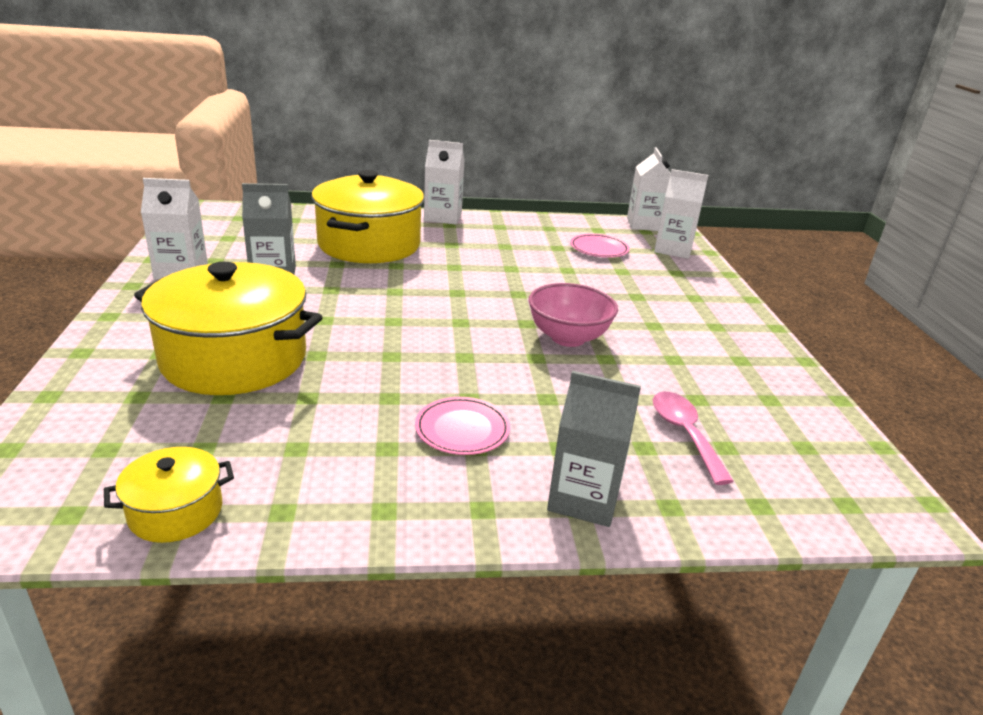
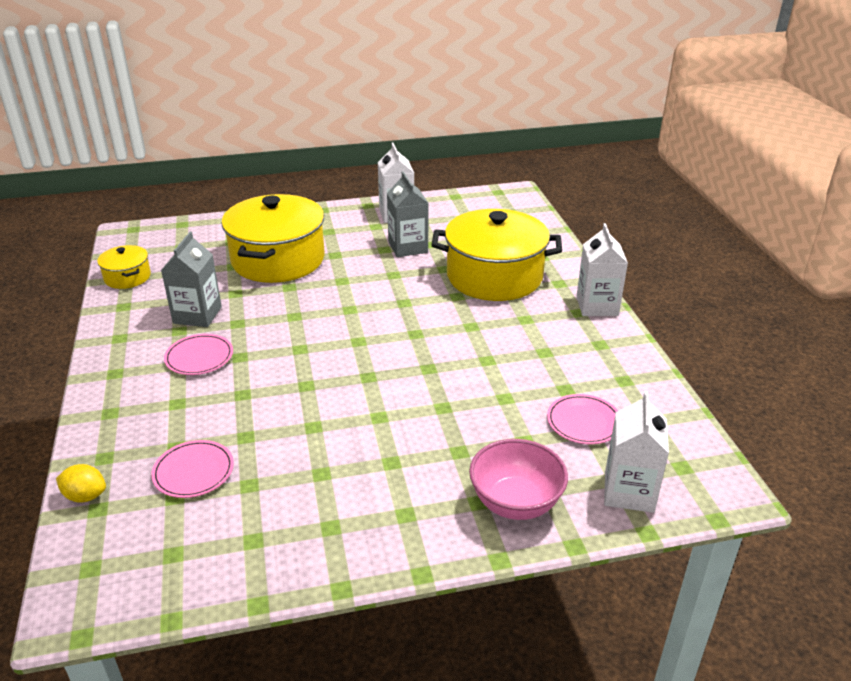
camera: 85 degrees right, 5 degrees up
pink bowl [529,283,618,347] -> pink bowl moved to [469,439,568,520]
grey carton [547,371,641,527] -> grey carton moved to [161,232,222,327]
white carton [627,147,671,231] -> none
pink spoon [653,392,734,485] -> pink plate [151,440,234,498]
none -> yellow lemon [56,464,106,503]

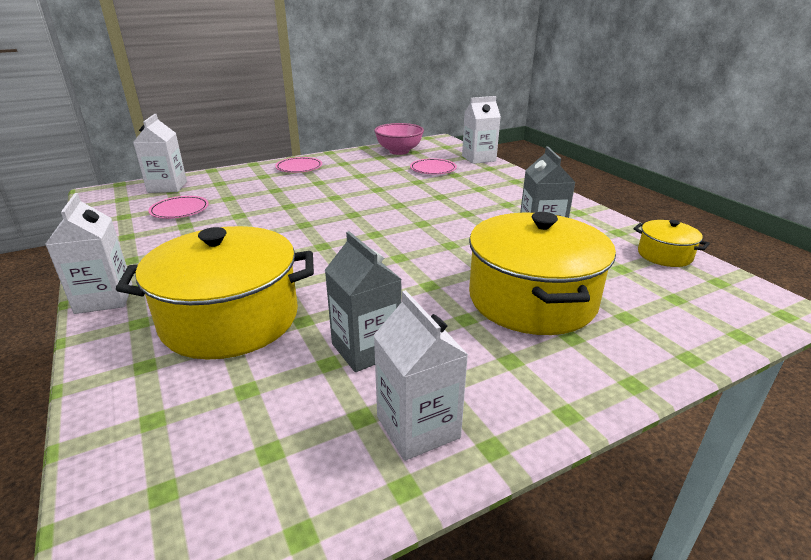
camera: 165 degrees right, 5 degrees down
yellow lemon [56,464,106,503] -> white carton [462,96,501,164]
pink plate [164,334,233,375] -> pink plate moved to [275,157,322,173]
pink bowl [469,439,568,520] -> pink bowl moved to [374,123,424,155]

